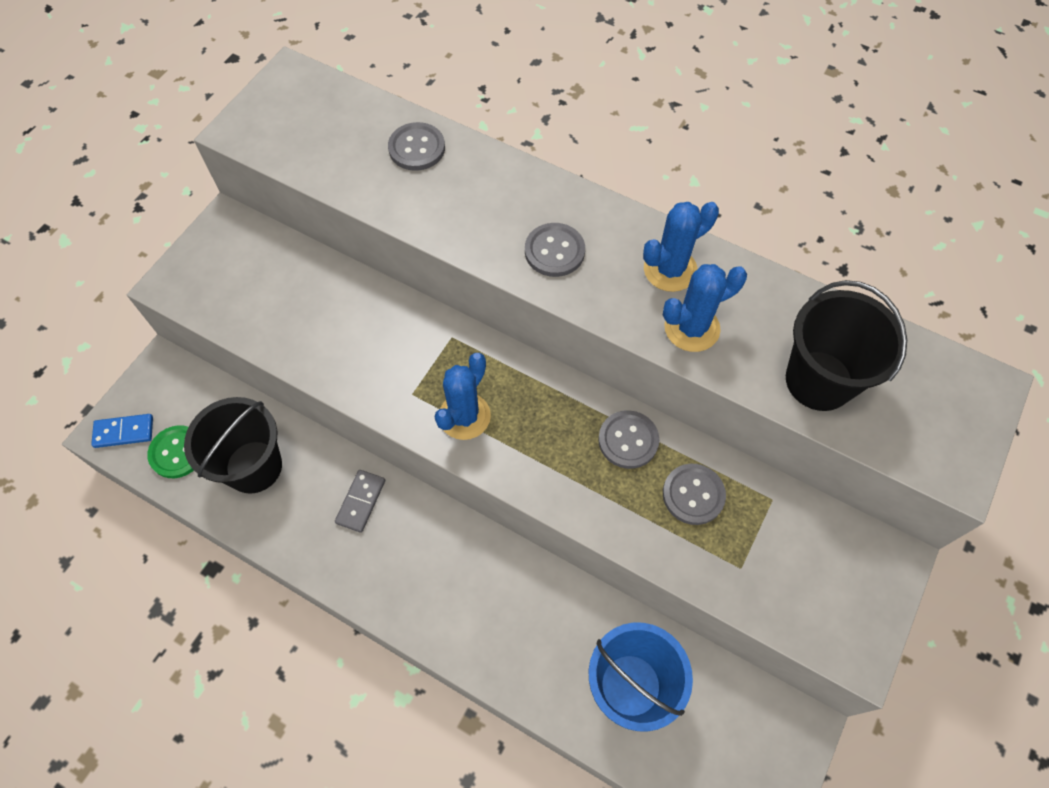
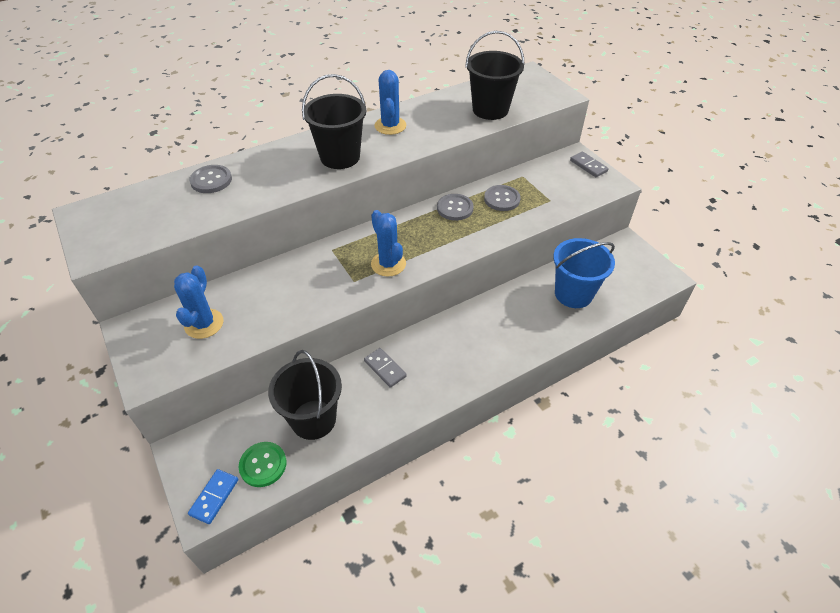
camera: 60 degrees left, 15 degrees down
grey button [525,223,585,277] -> black bucket [302,74,366,169]
blue cactus [663,264,747,352] -> blue cactus moved to [174,266,223,339]
none -> grey domino [570,152,609,177]

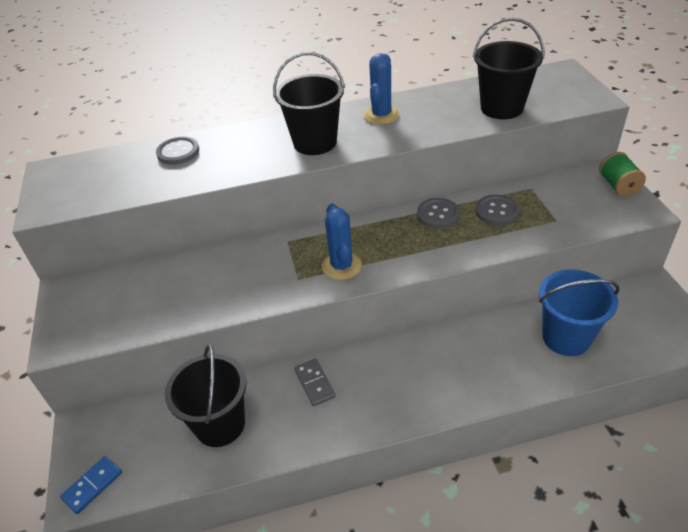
camera: 20 degrees right, 5 degrees down
blue cactus [174,266,223,339] -> none
green button [239,442,287,487] -> none
grey domino [570,152,609,177] -> green spool [599,152,646,197]

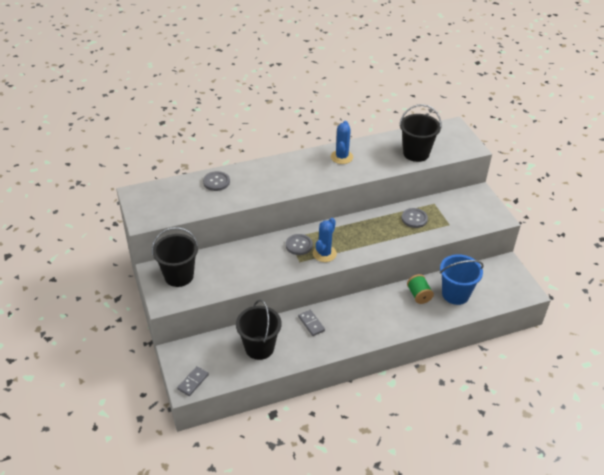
camera: 10 degrees left, 0 degrees up
blue domino [60,456,122,514] -> grey domino [177,366,209,396]
black bucket [273,52,345,155] -> black bucket moved to [152,227,199,287]
blue cactus [322,203,362,280] -> blue cactus turned 45 degrees clockwise [313,218,337,262]
grey button [417,198,460,229] -> grey button moved to [286,234,313,255]
green spool [599,152,646,197] -> green spool moved to [407,274,434,304]

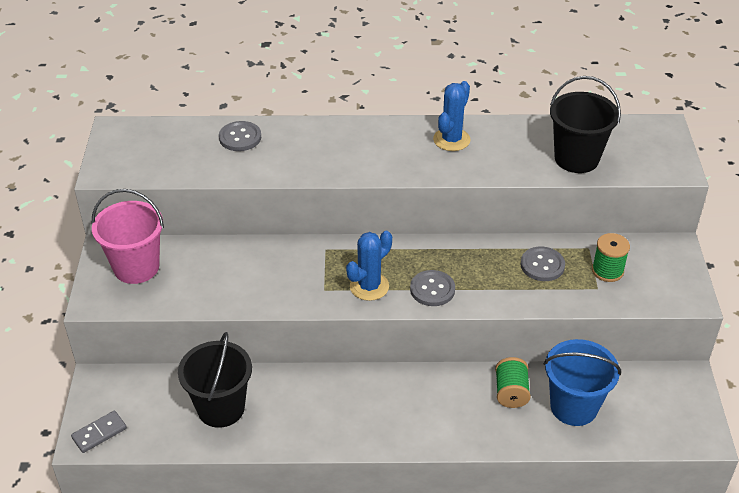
camera: 20 degrees right, 0 degrees up
black bucket [152,227,199,287] -> pink bucket [92,189,164,284]
grey button [286,234,313,255] -> grey button moved to [410,270,455,306]
grey domino [298,310,325,336] -> none
none -> green spool [592,233,630,282]

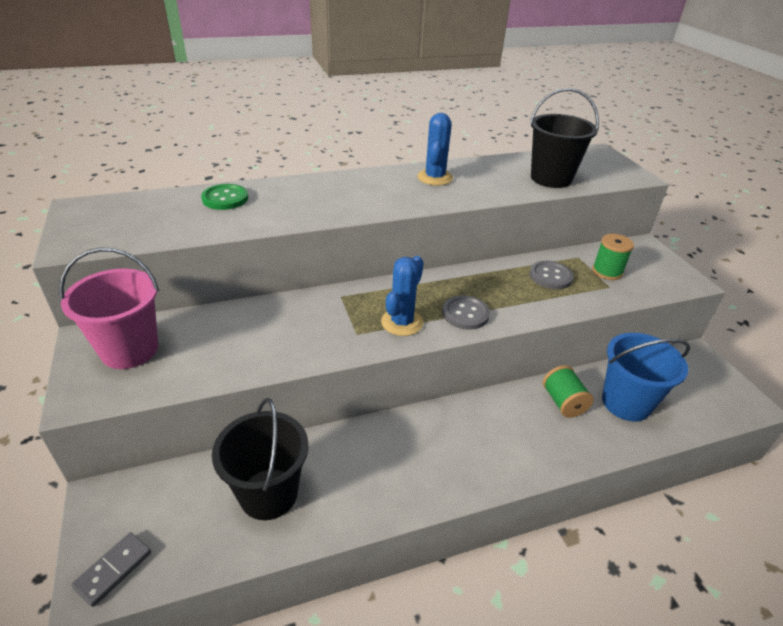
camera: 20 degrees left, 5 degrees down
grey button [219,121,261,151] -> green button [201,184,248,210]

